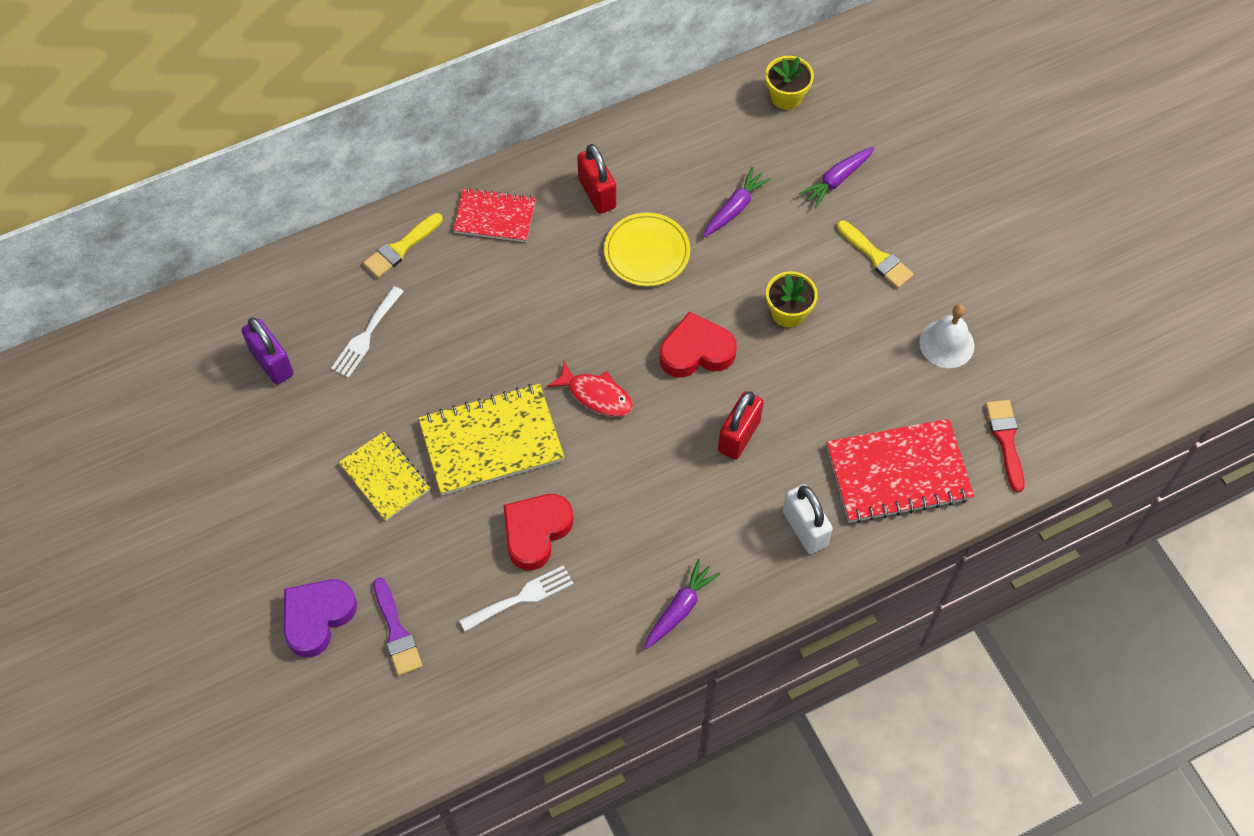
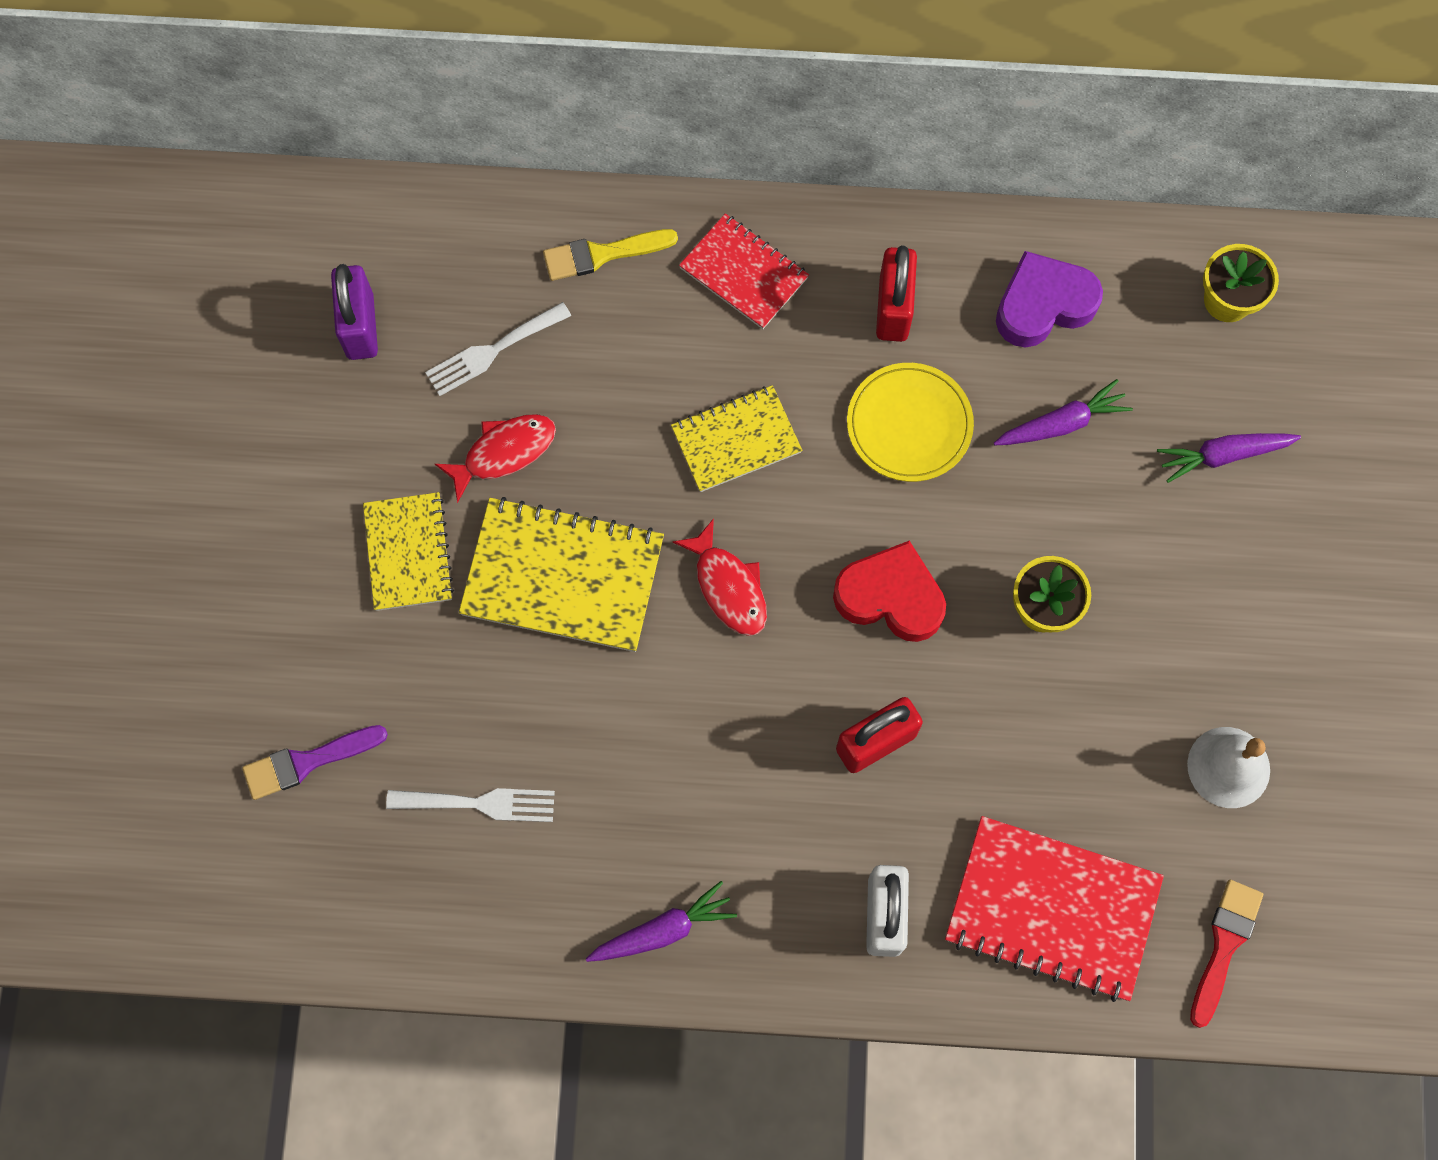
camera: 30 degrees right, 10 degrees up
purple heart [284,579,357,658] -> purple heart moved to [996,251,1103,347]
purple brush [373,578,423,676] -> purple brush turned 60 degrees clockwise [242,725,388,800]
red heart [503,494,573,570] -> none
yellow brush [837,220,914,289] -> none
none -> red fish [435,414,556,503]
none -> yellow notebook [671,385,802,492]

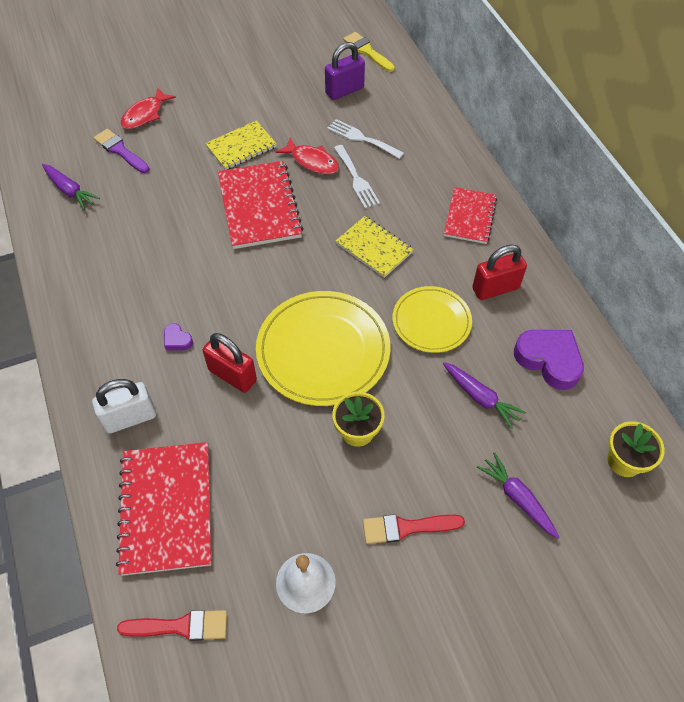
camera: 65 degrees right, 15 degrees down
white fork [386,788,555,822] -> white fork moved to [334,145,380,208]
yellow notebook [459,497,664,652] -> red notebook [218,161,303,249]
yellow brush [543,229,678,281] -> yellow brush moved to [343,32,395,72]
purple carrot [586,881,737,962] -> purple carrot moved to [42,164,100,210]
red fish [673,518,767,636] -> red fish moved to [121,87,176,129]
red heart [833,541,946,642] -> yellow plate [256,291,391,406]
none -> purple heart [164,323,193,350]
none -> red brush [363,514,465,544]

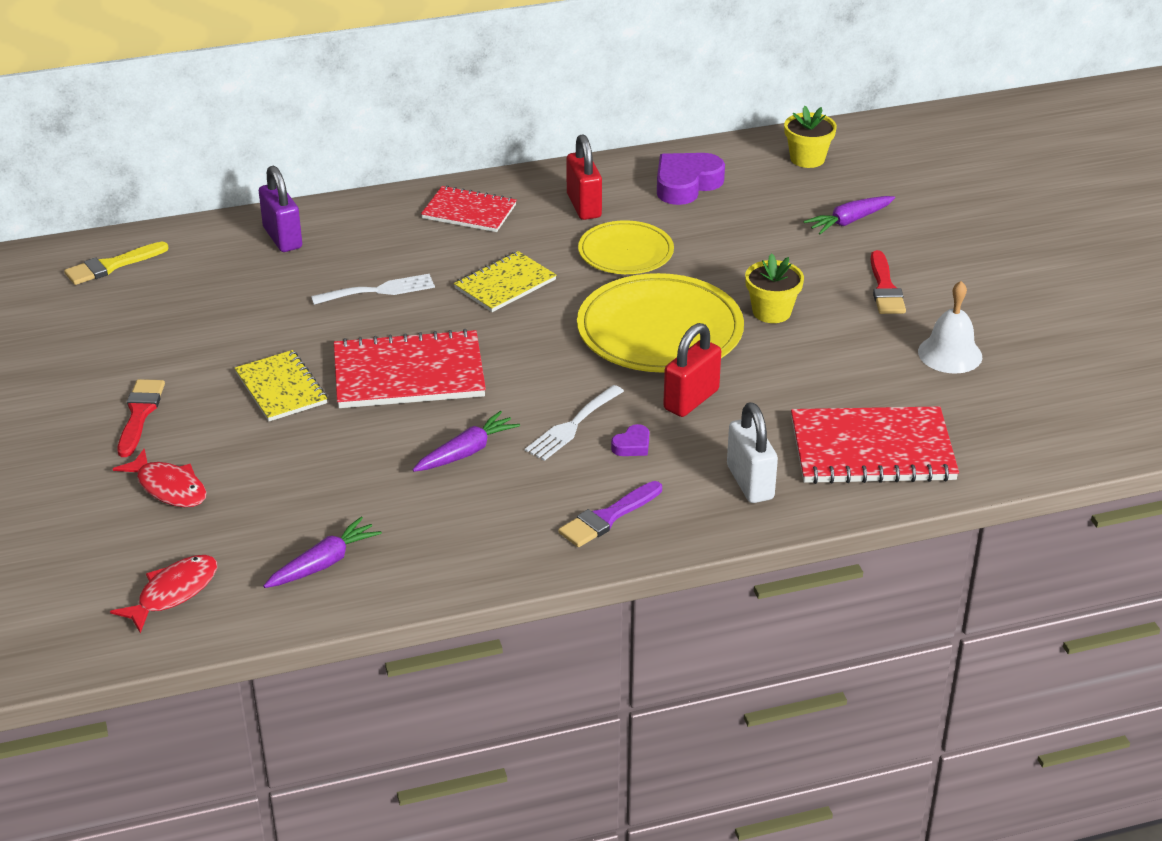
camera: 85 degrees left, 20 degrees down
purple brush [94,129,149,173] -> purple brush moved to [558,481,662,547]
red brush [117,610,227,641] -> red brush moved to [118,379,165,457]
red fish [275,137,339,174] -> red fish moved to [110,555,217,633]
purple padlock [325,42,365,100] -> purple padlock moved to [259,165,302,252]
white fork [327,119,404,159] -> white fork moved to [525,385,624,461]
purple carrot [443,362,526,429] -> purple carrot moved to [413,411,520,472]

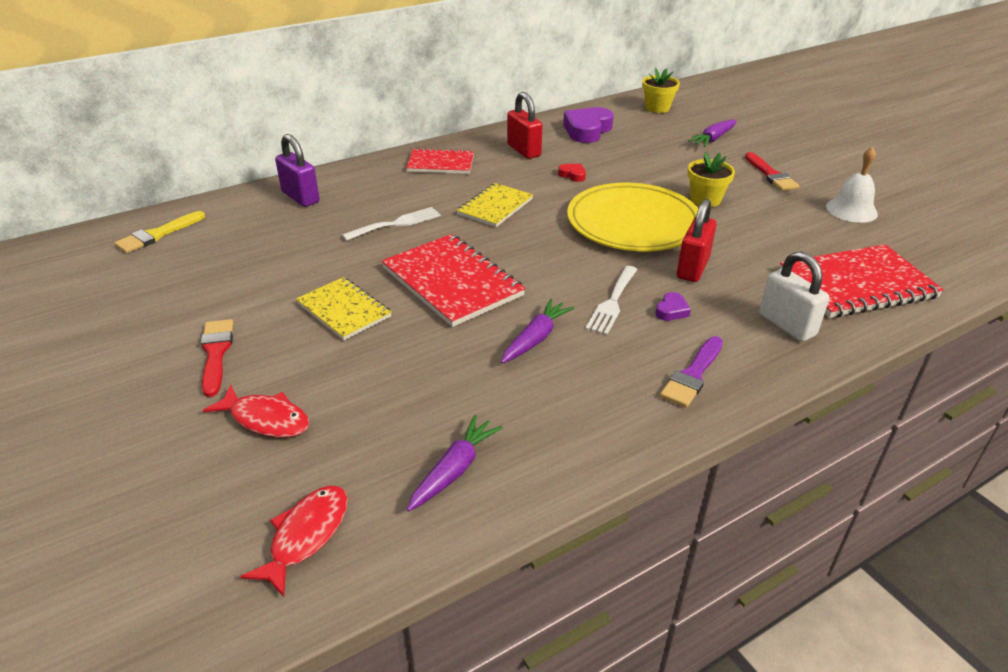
camera: 15 degrees left, 0 degrees up
red notebook [334,329,486,408] -> red notebook turned 75 degrees clockwise [381,234,526,327]
yellow plate [578,220,674,274] -> red heart [558,164,586,182]

